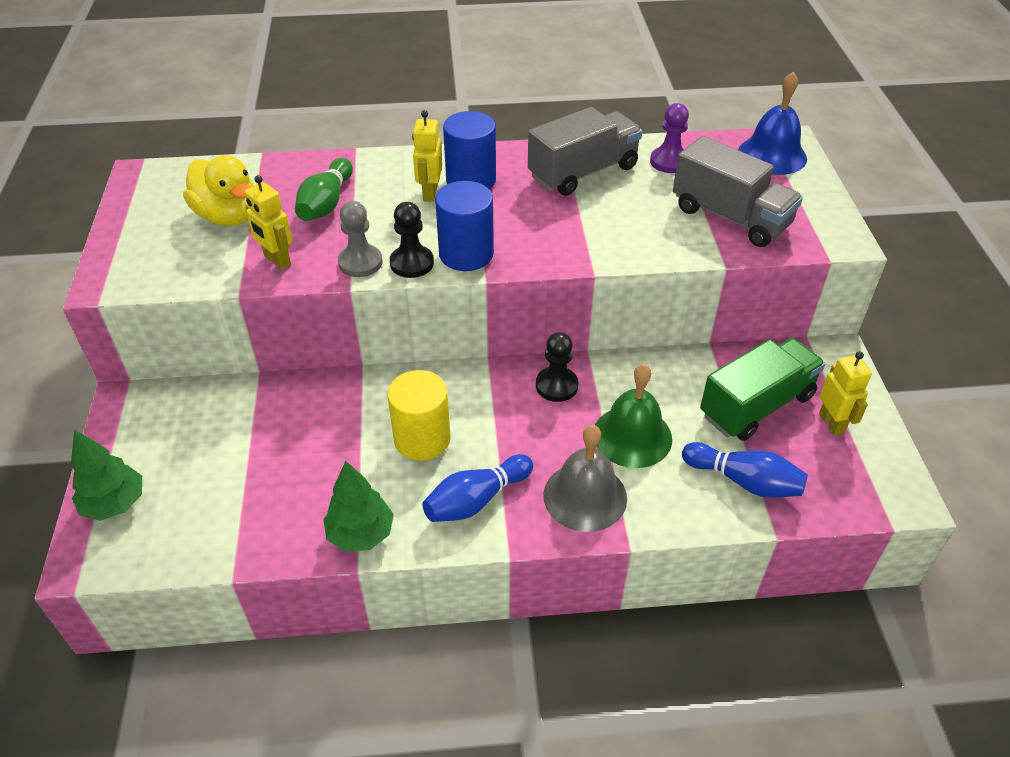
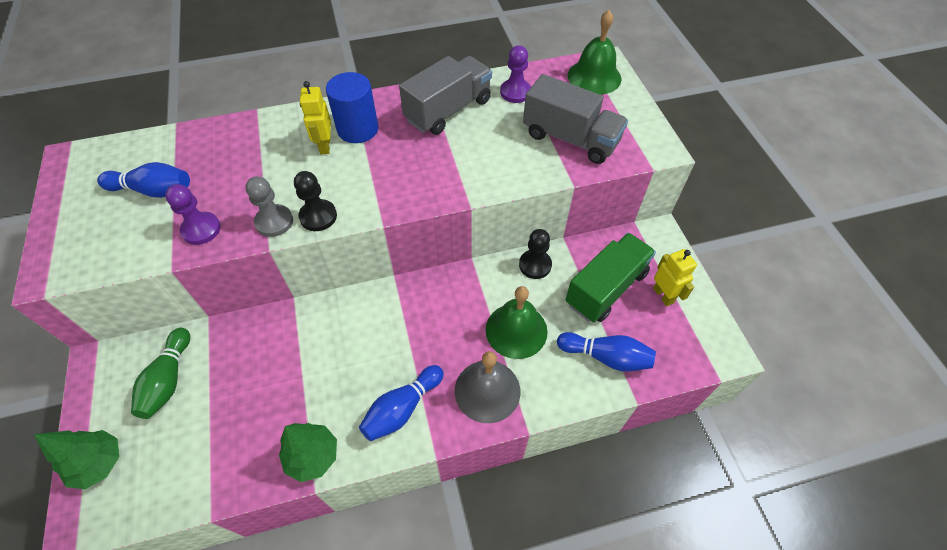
camera: 10 degrees left, 10 degrees up
yellow duck [183,155,254,226] -> blue bowling pin [97,162,190,198]
yellow robot [245,175,292,270] -> purple pawn [165,184,221,245]
green bowling pin [295,158,353,221] -> green bowling pin moved to [131,328,190,419]
yellow cylinder [388,370,451,461] -> none
blue cylinder [435,181,494,271] -> none
black pawn [536,332,578,402] -> black pawn moved to [519,229,552,279]
blue bell [738,72,807,175] -> green bell [568,10,621,95]

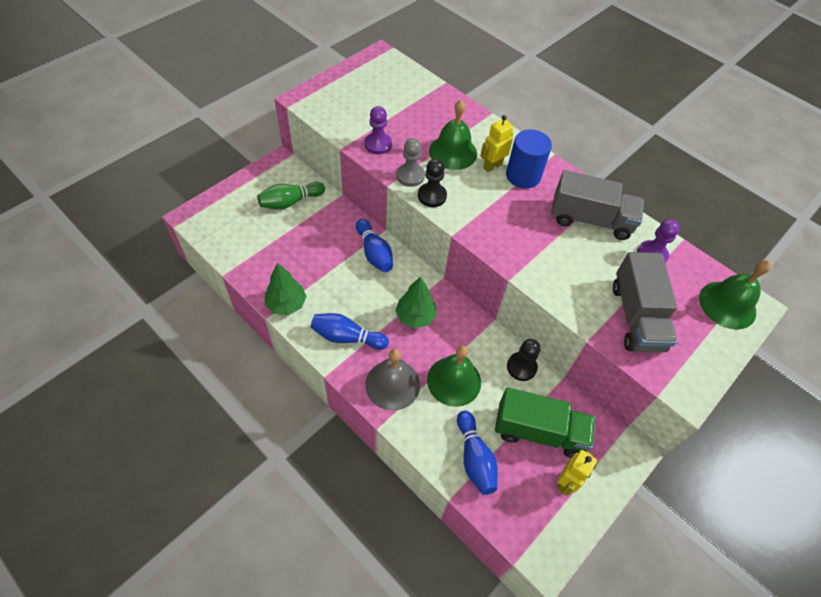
camera: 55 degrees right, 0 degrees up
green tree [34,430,119,489] -> green tree moved to [395,277,437,328]
blue bowling pin [97,162,190,198] -> blue bowling pin moved to [356,219,393,272]
none -> green bell [429,100,477,170]

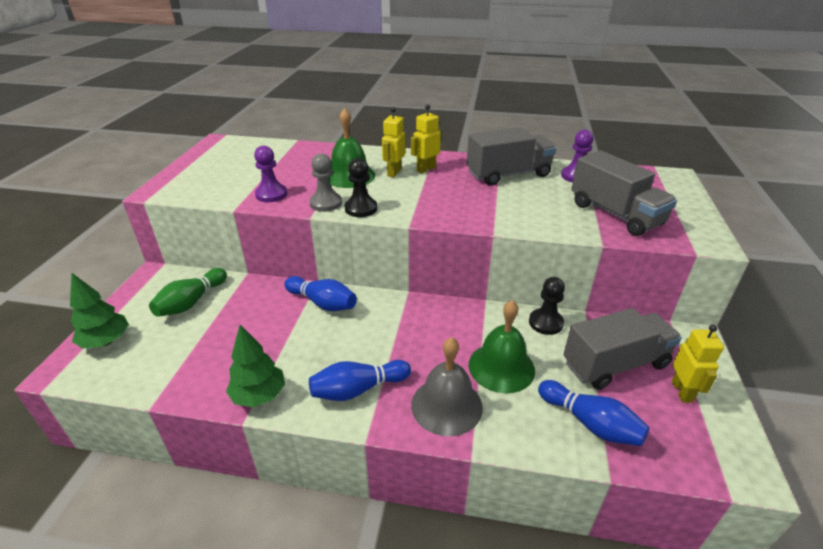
camera: 30 degrees left, 20 degrees down
green tree [395,277,437,328] -> green tree moved to [70,272,129,349]
green truck [495,387,595,458] -> grey truck [563,308,682,390]
blue cylinder [506,129,552,188] -> yellow robot [411,104,441,173]
green bell [699,260,772,329] -> none

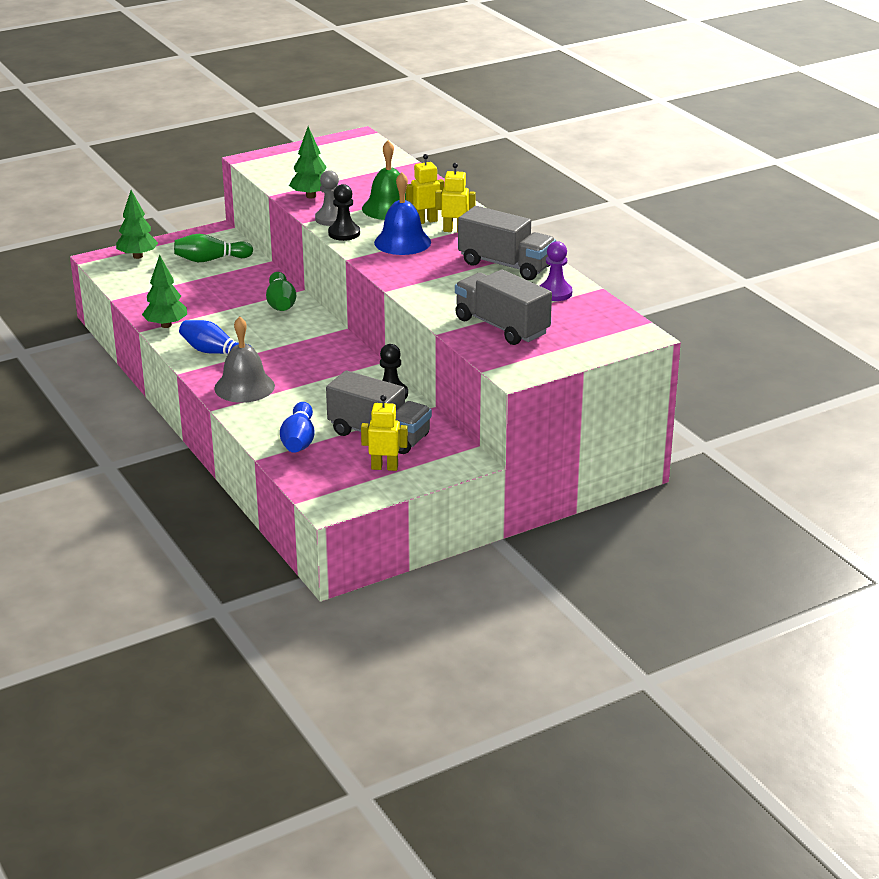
camera: 50 degrees right, 5 degrees down
purple pawn [254,146,287,202] -> green tree [289,126,326,198]
blue bowling pin [284,276,357,311] -> green bowling pin [266,272,296,311]
green bell [469,300,535,393] -> none
grey truck [571,151,677,236] -> grey truck turned 120 degrees clockwise [455,269,552,345]
yellow robot [672,325,724,403] -> yellow robot turned 135 degrees counterclockwise [361,395,408,471]
none -> blue bell [374,172,431,255]

